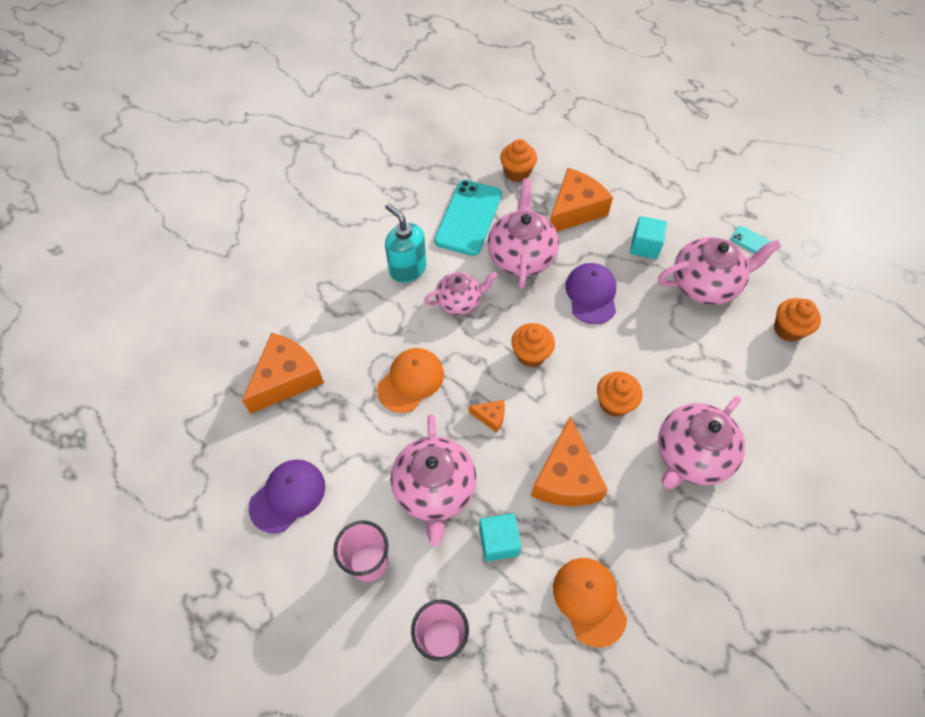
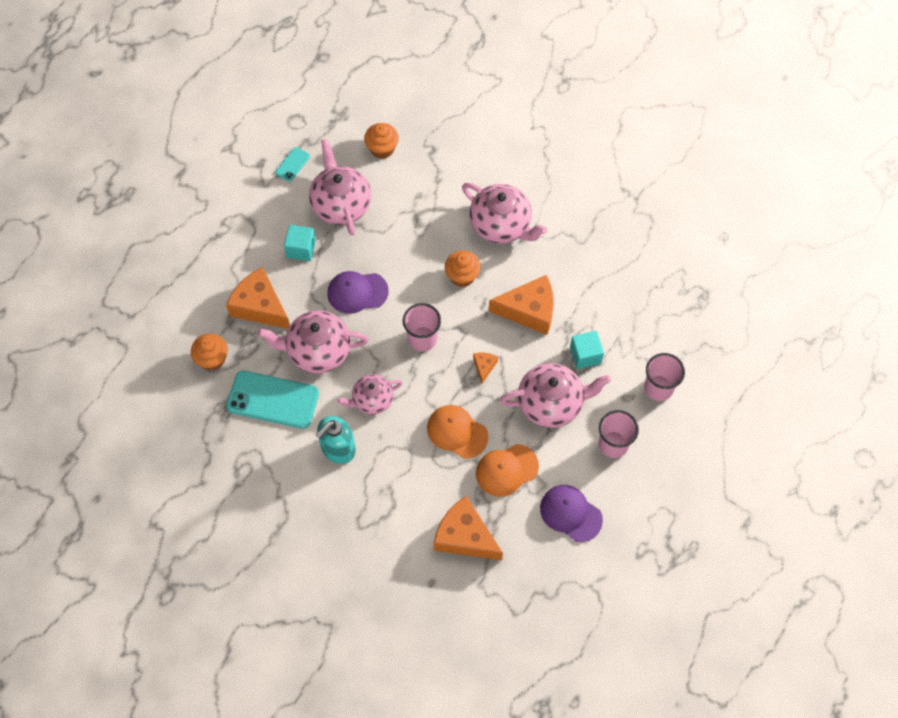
camera: 95 degrees left, 5 degrees up
pink teapot [424,272,497,315] -> pink teapot turned 90 degrees counterclockwise [337,374,403,415]
orange cupcake [511,323,555,367] -> pink cup [403,303,441,352]
orange cap [553,558,627,648] -> orange cap moved to [476,444,539,497]

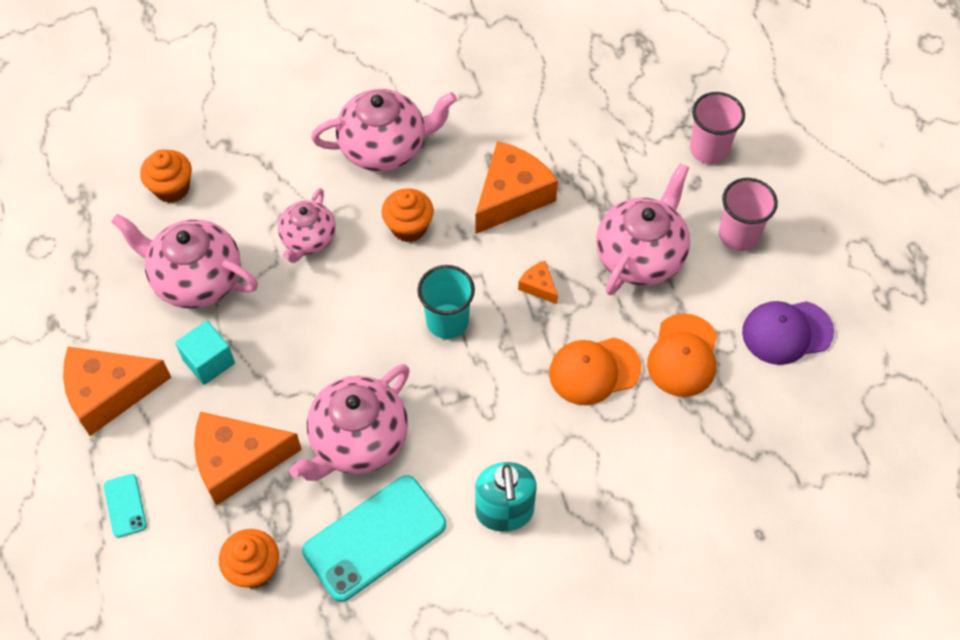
camera: 50 degrees left, 5 degrees down
turquoise phone [275,147,310,182] -> turquoise phone moved to [104,474,147,538]
purple cap [327,271,389,314] -> none
pink teapot [337,374,403,415] -> pink teapot moved to [278,188,336,263]
pink cup [403,303,441,352] -> turquoise cup [417,265,475,339]
orange cheese [434,496,503,560] -> orange cheese moved to [63,347,171,436]
turquoise cube [570,331,604,369] -> none

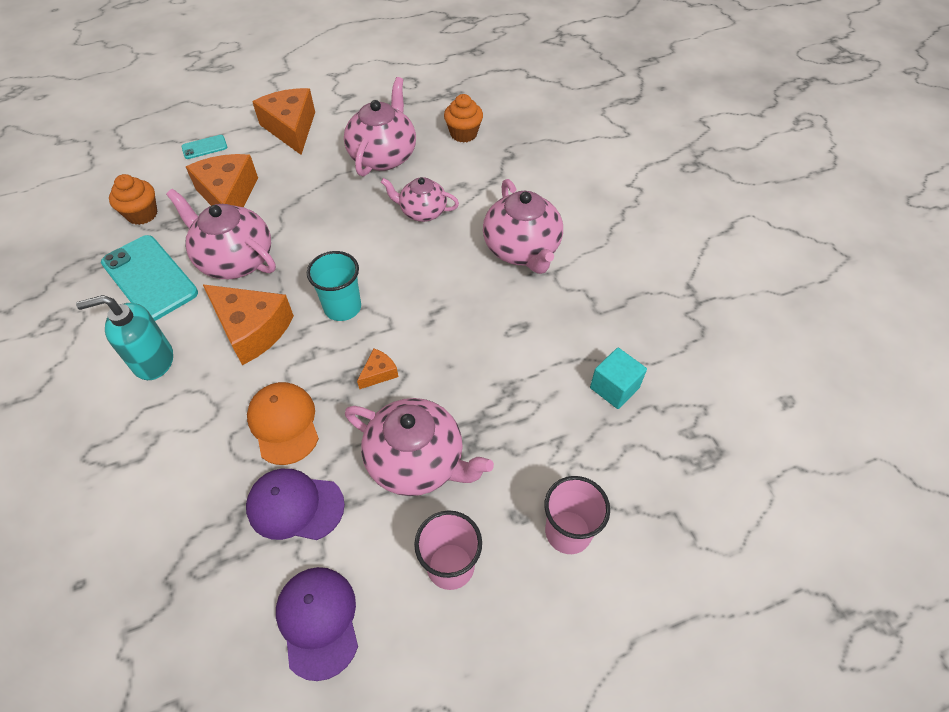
camera: 85 degrees right, 5 degrees down
turquoise cube [175,321,235,385] -> turquoise cube moved to [590,348,647,409]
orange cupcake [381,188,434,242] -> none
orange cheese [475,141,558,234] -> orange cheese moved to [203,284,294,365]
orange cap [647,313,717,397] -> purple cap [246,469,345,540]

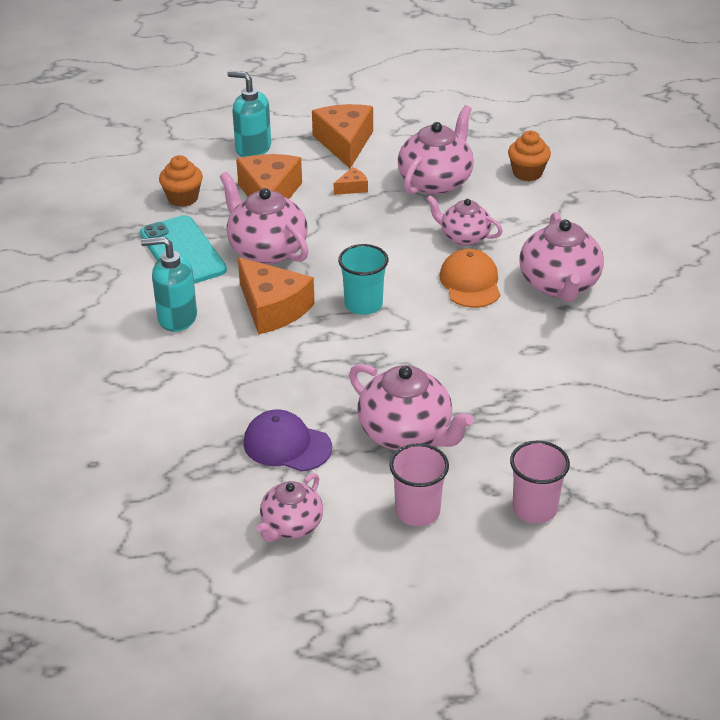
camera: 15 degrees right, 15 degrees down
turquoise phone [181,135,227,159] -> turquoise soap dispenser [227,71,271,157]
orange cap [247,382,319,465] -> orange cap moved to [440,249,500,308]
purple cap [276,567,358,681] -> pink teapot [256,473,323,542]
orange cheese [357,349,398,389] -> orange cheese moved to [334,167,368,195]
turquoise cube [590,348,647,409] -> none

